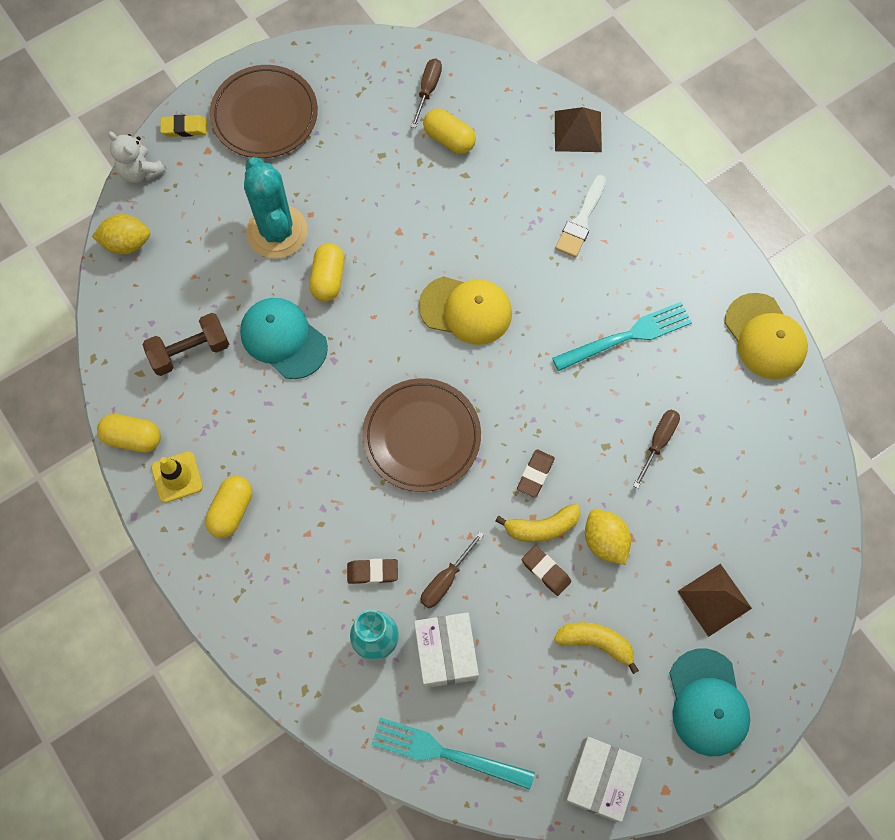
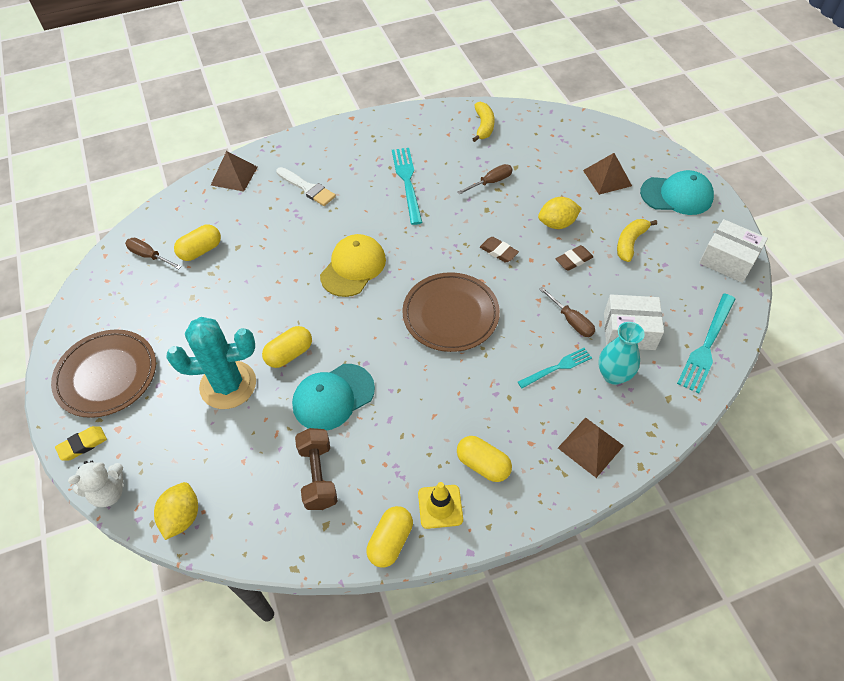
camera: 75 degrees left, 15 degrees down
yellow eraser [160,114,207,137] -> yellow eraser turned 45 degrees clockwise [55,426,107,460]
yellow capsule [309,243,345,301] -> yellow capsule turned 60 degrees counterclockwise [262,326,312,368]
brown eraser [347,559,398,584] -> turquoise fork [518,348,592,388]
yellow banana [495,504,581,542] -> yellow banana moved to [473,102,495,142]
brown screwdriver [633,410,680,488] -> brown screwdriver turned 105 degrees clockwise [457,164,512,195]
yellow cap [725,293,808,379] -> none
none -> brown pyramid [558,417,624,478]

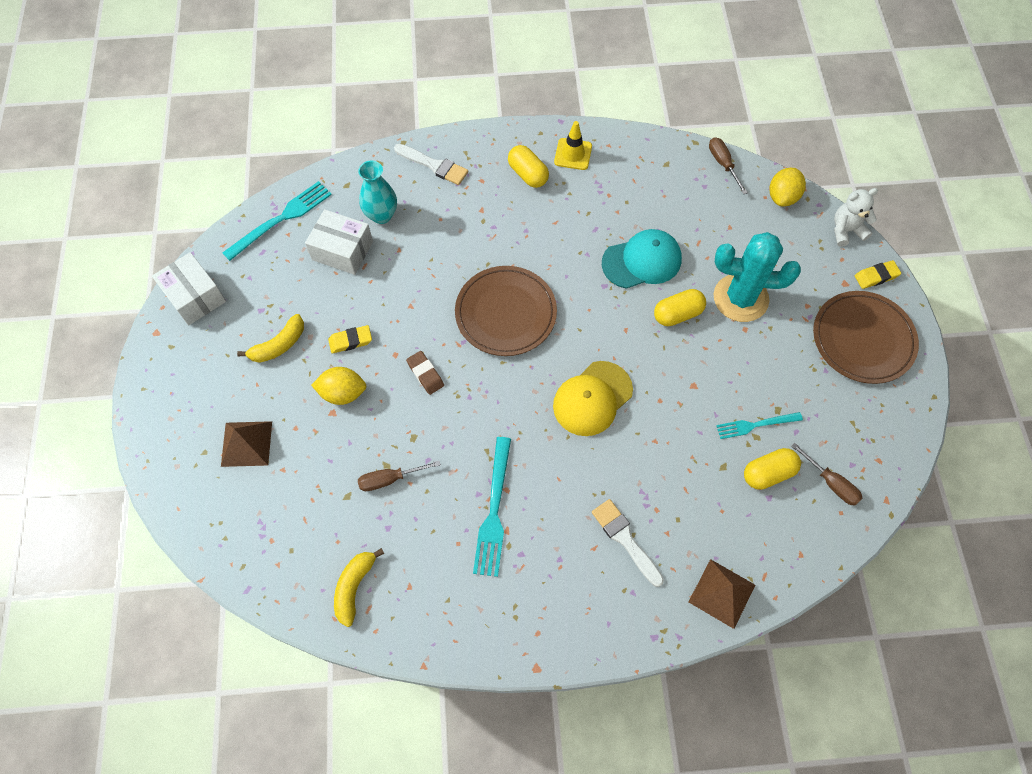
camera: 165 degrees left, 10 degrees up
brown dumbbell [295,428,338,510] -> none
yellow capsule [367,506,413,568] -> none
turquoise fork [518,348,592,388] -> turquoise fork moved to [716,412,803,439]
brown screwdriver [539,287,595,337] -> brown screwdriver moved to [709,137,748,194]
brown eraser [556,245,593,271] -> yellow eraser [328,325,372,353]
brown pyramid [558,417,624,478] -> white brush [394,144,468,185]
turquoise cap [640,170,714,215] -> none

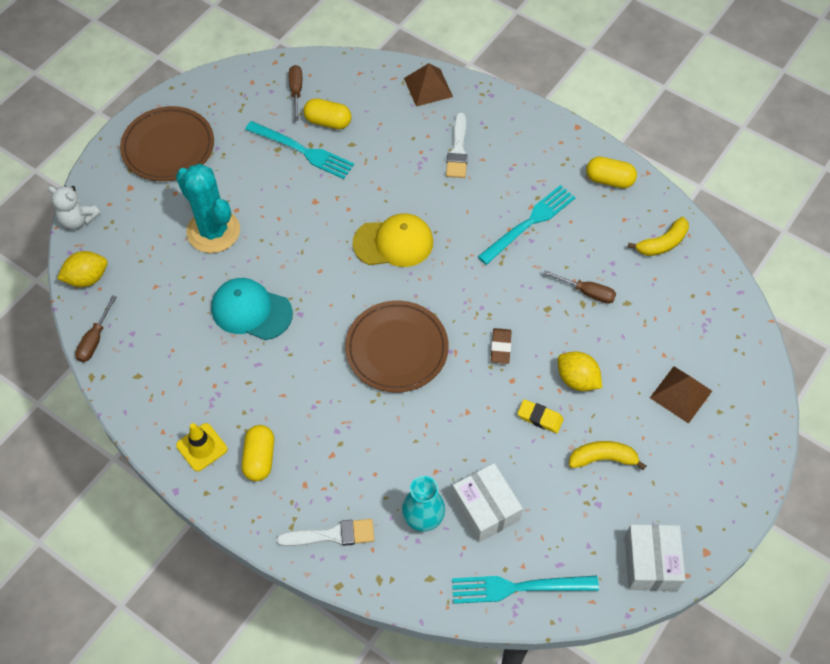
camera: 140 degrees left, 5 degrees down
white brush [394,144,468,185] -> white brush turned 105 degrees clockwise [277,519,374,546]
yellow capsule [654,289,706,326] -> yellow capsule moved to [586,156,637,188]
turquoise fork [716,412,803,439] -> turquoise fork [245,121,354,179], size x1.58
yellow eraser [855,260,901,289] -> none

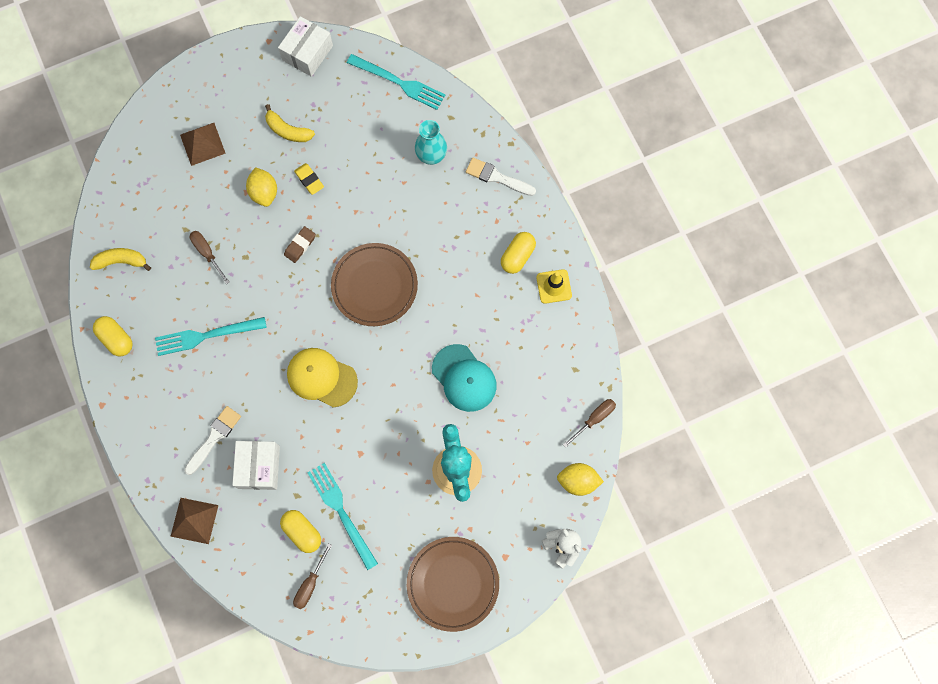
camera: 150 degrees left, 15 degrees up
white box [452,463,523,542] -> white box moved to [232,441,280,490]

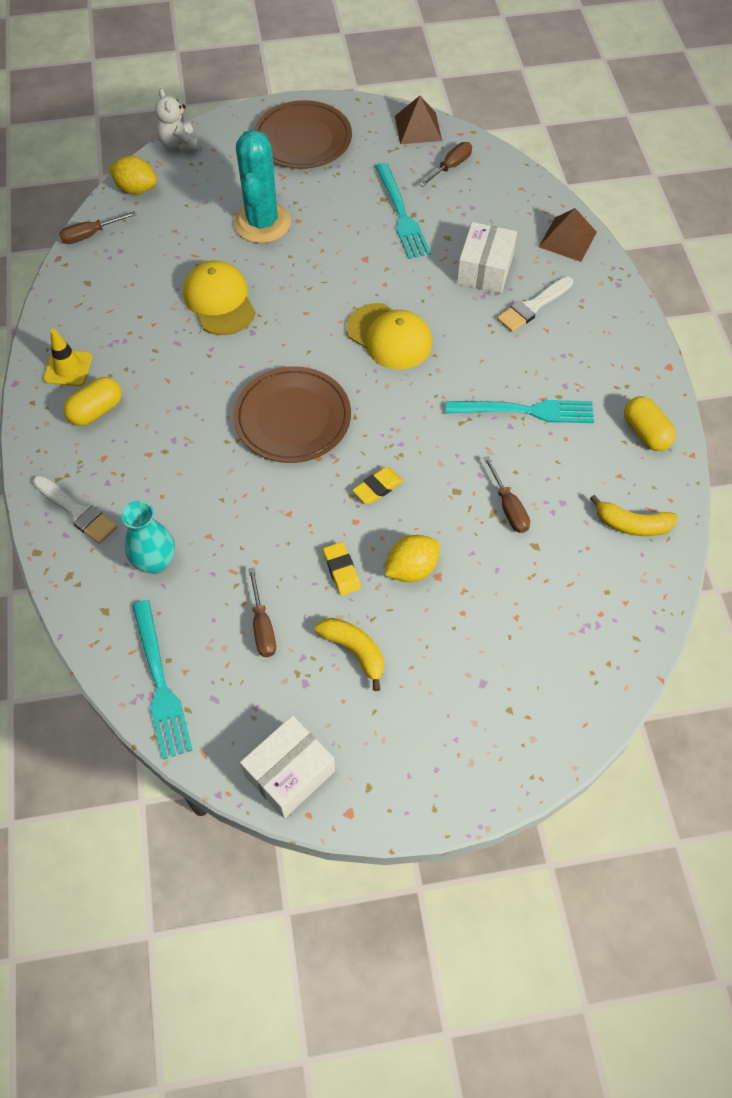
camera: 165 degrees left, 15 degrees down
brown pyramid [180,123,226,166] -> brown pyramid moved to [395,96,442,144]
yellow lemon [246,167,277,207] -> yellow lemon turned 60 degrees clockwise [385,535,440,582]
yellow capsule [280,510,321,553] -> none
brown eraser [284,226,316,263] -> yellow eraser [352,467,403,504]
turquoise fork [347,54,445,110] -> turquoise fork turned 150 degrees counterclockwise [132,600,193,760]
turquoise cap [432,344,497,412] -> yellow cap [183,260,256,335]
none -> brown screwdriver [248,568,276,657]

